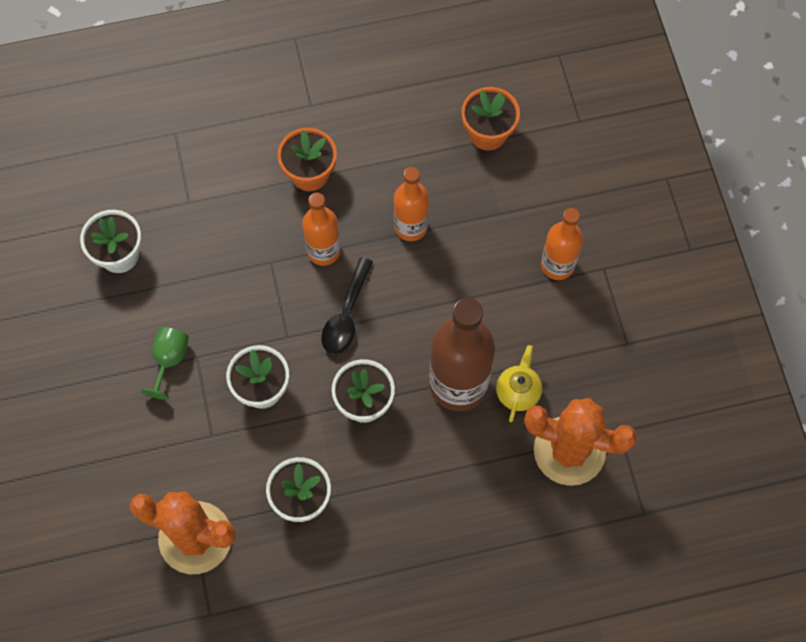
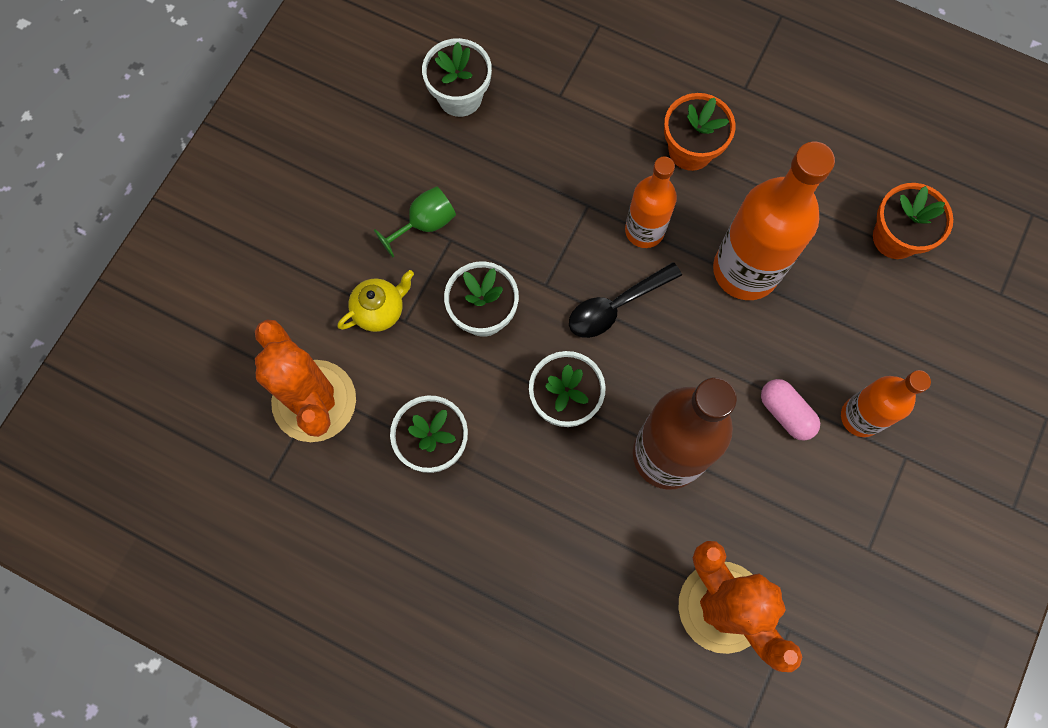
camera: 40 degrees right, 5 degrees up
orange bottle [394,167,429,241] -> orange bottle [713,142,835,300], size x1.67
yellow teapot [496,345,542,422] -> yellow teapot moved to [337,270,414,332]
none -> pink capsule [761,379,820,441]

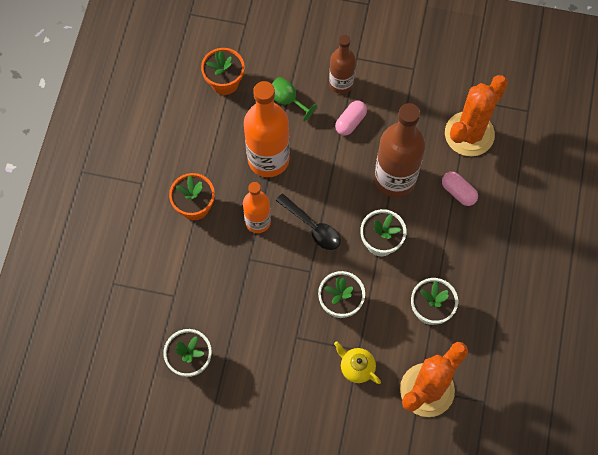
camera: 105 degrees left, 5 degrees down
green goblet [374,186,456,257] -> green goblet moved to [272,77,317,121]
orange bottle [841,370,931,437] -> brown bottle [329,35,356,94]
none -> pink capsule [442,172,478,206]

